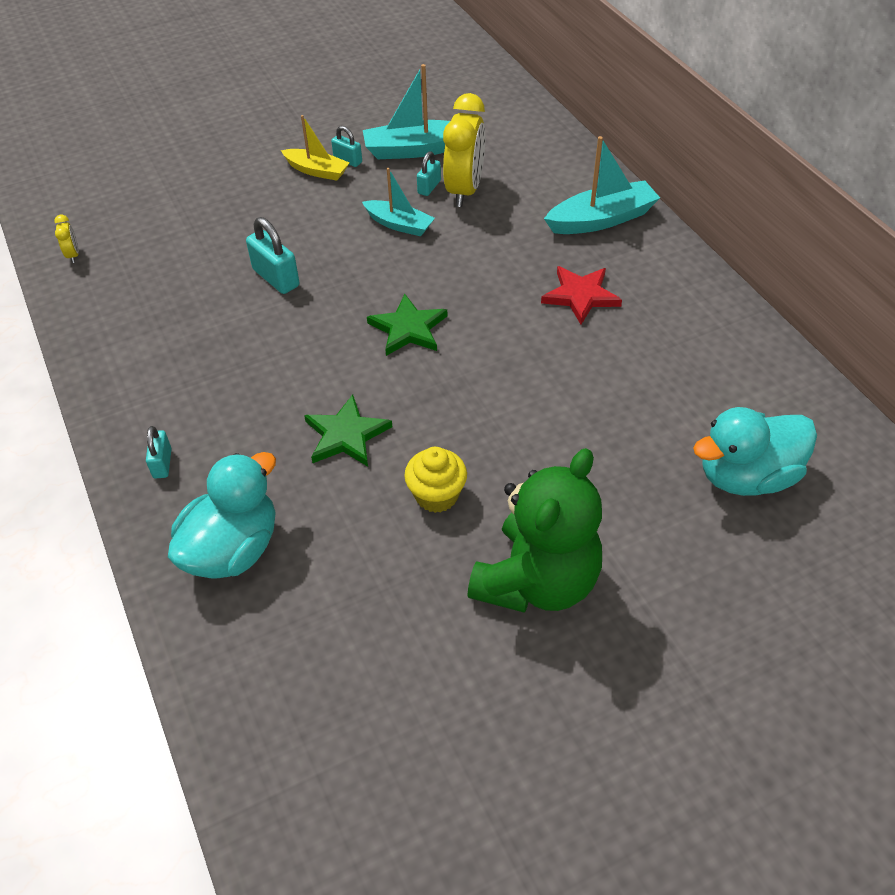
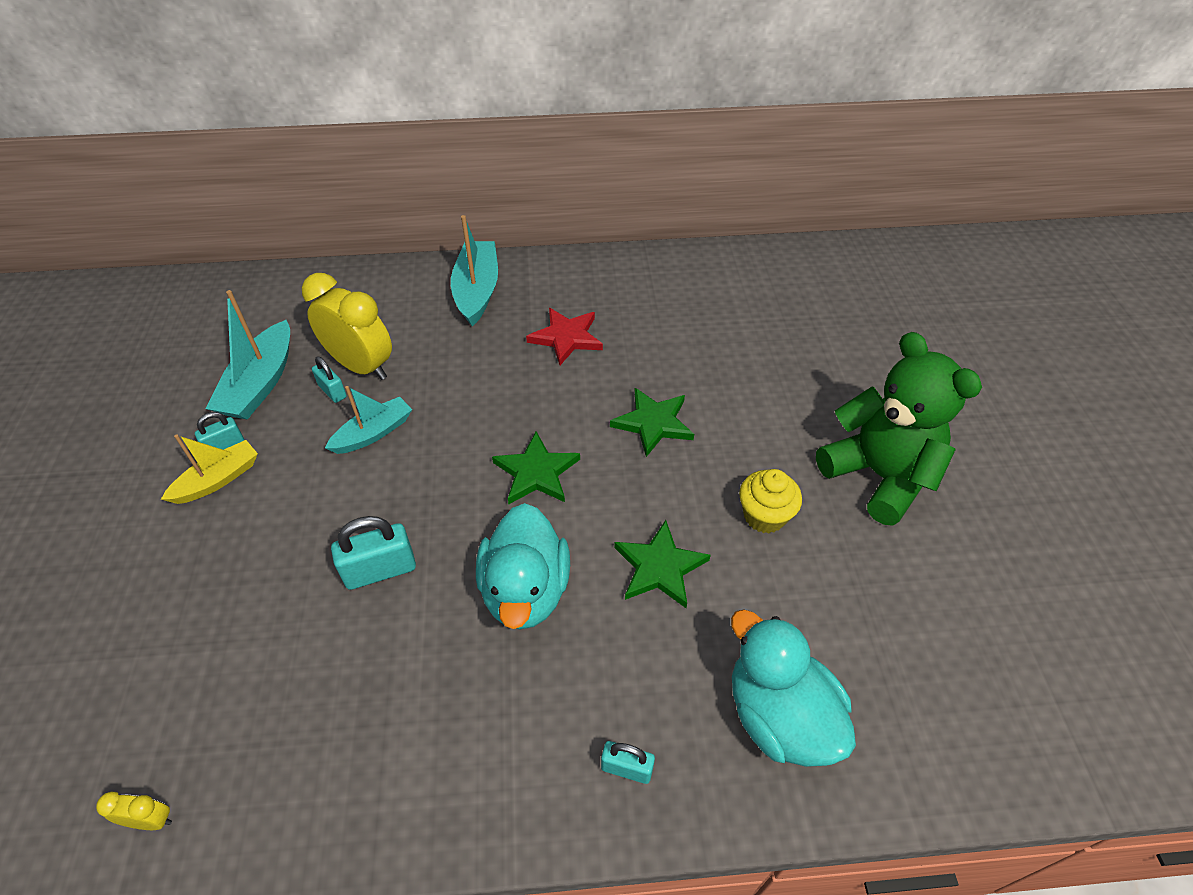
camera: 70 degrees left, 0 degrees up
turquoise duck [693,407,817,496] -> turquoise duck moved to [476,503,570,629]
none -> green star [610,388,694,457]

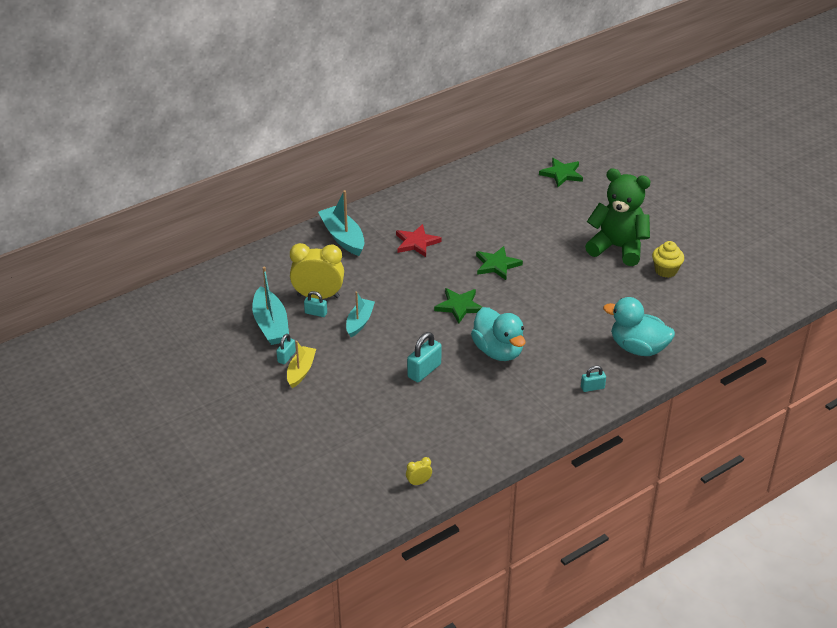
camera: 30 degrees left, 10 degrees down
green star [614,520,711,608] -> green star moved to [539,158,583,187]
yellow cupcake [739,469,802,533] -> yellow cupcake moved to [652,241,684,278]

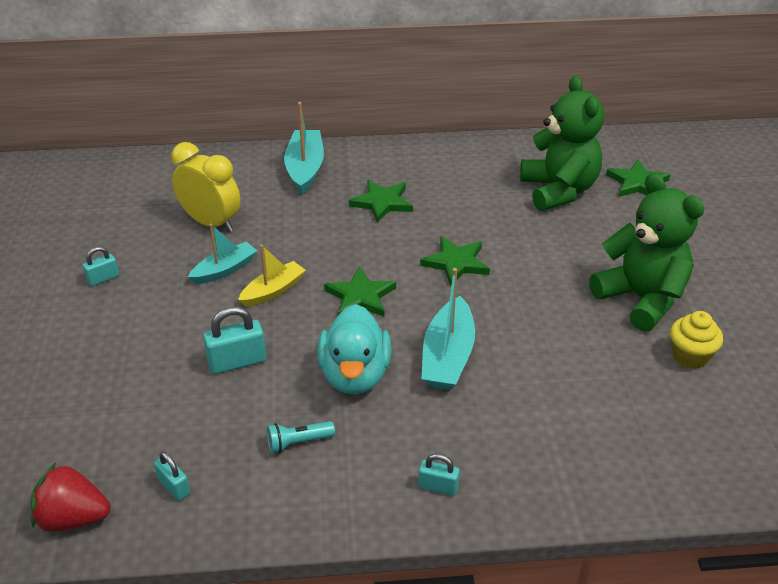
camera: 30 degrees right, 0 degrees up
turquoise boat [252,267,289,345] -> turquoise boat moved to [422,268,475,390]
yellow boat [287,341,316,388] -> yellow boat moved to [238,245,306,307]
turquoise padlock [304,291,327,317] -> turquoise padlock moved to [154,451,190,501]
red star [396,224,442,257] -> green star [349,180,413,223]
yellow clock [406,457,432,486] -> red strawberry [31,463,110,532]
turquoise duck [603,297,675,356] -> none
none -> turquoise flashlight [267,421,335,453]
none -> green teddy bear [520,76,604,211]

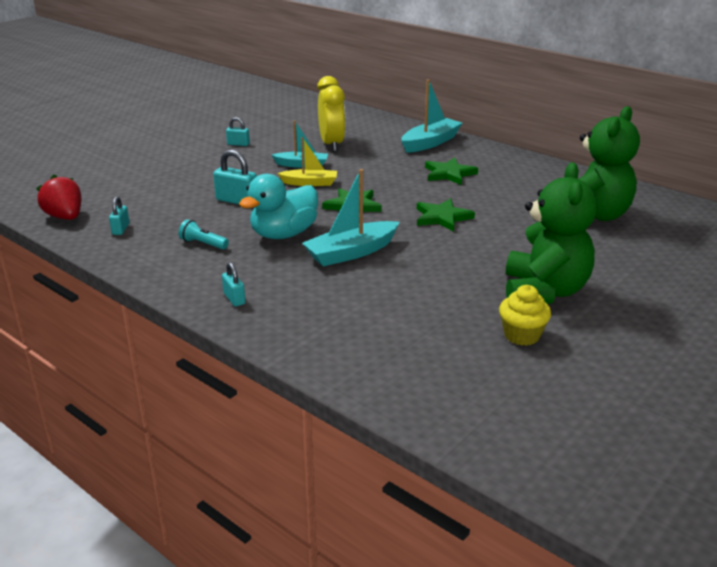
camera: 45 degrees right, 10 degrees down
green star [606,160,670,197] -> none

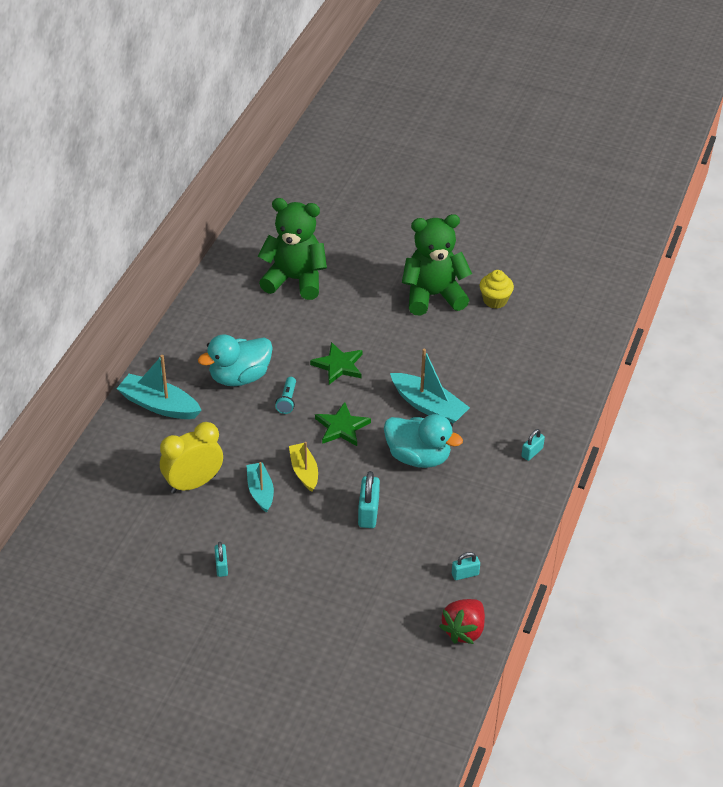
camera: 110 degrees left, 15 degrees up
turquoise flashlight [179,219,229,249] -> turquoise flashlight moved to [275,377,296,414]
green star [425,158,478,185] -> turquoise duck [198,334,273,386]

